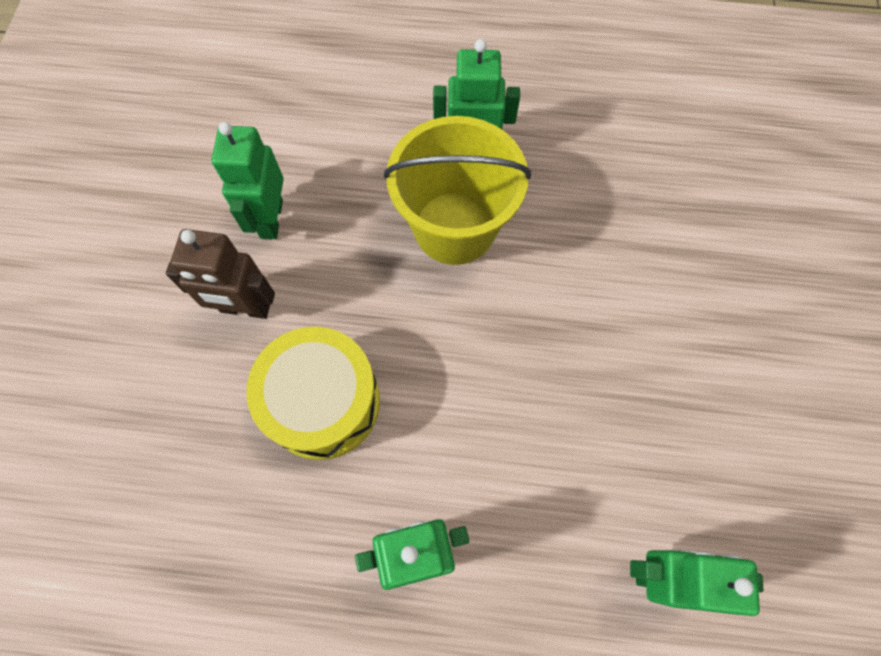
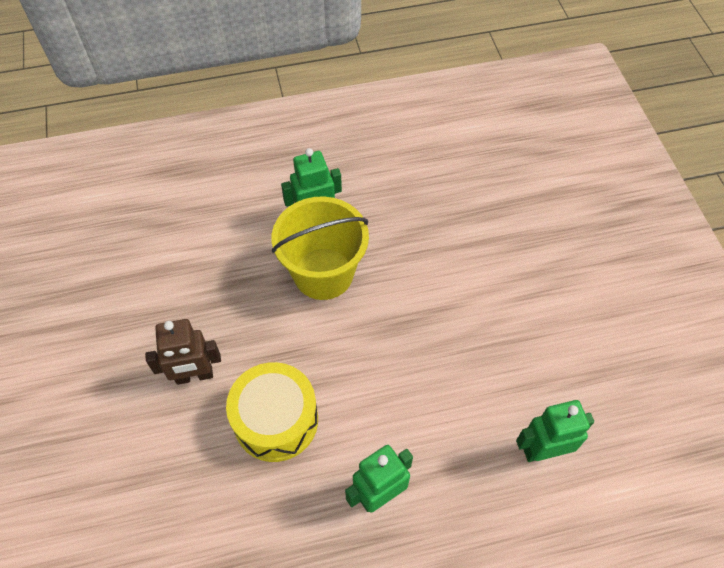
camera: 20 degrees left, 10 degrees down
green robot [211,122,283,239] -> none

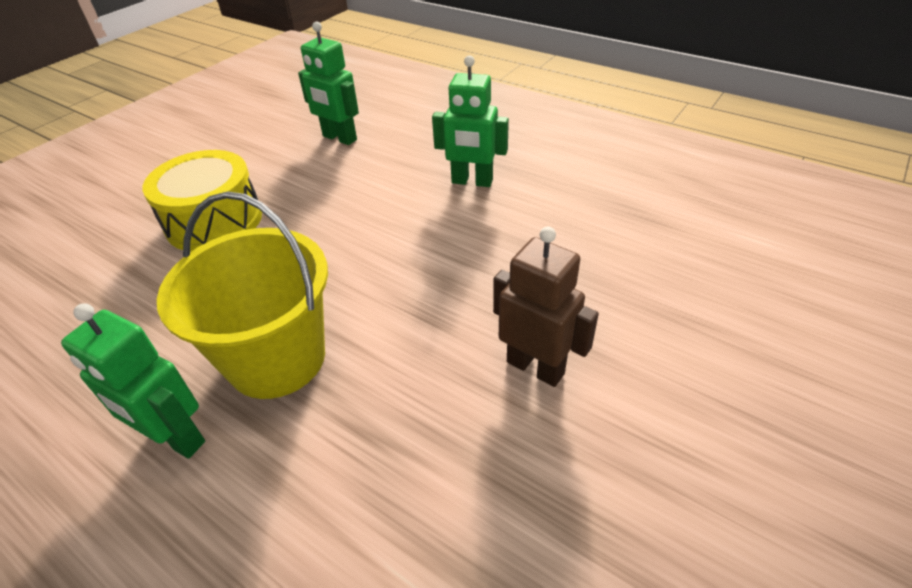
camera: 130 degrees left, 15 degrees down
yellow drum [226,362,318,462] -> yellow drum moved to [142,150,262,252]

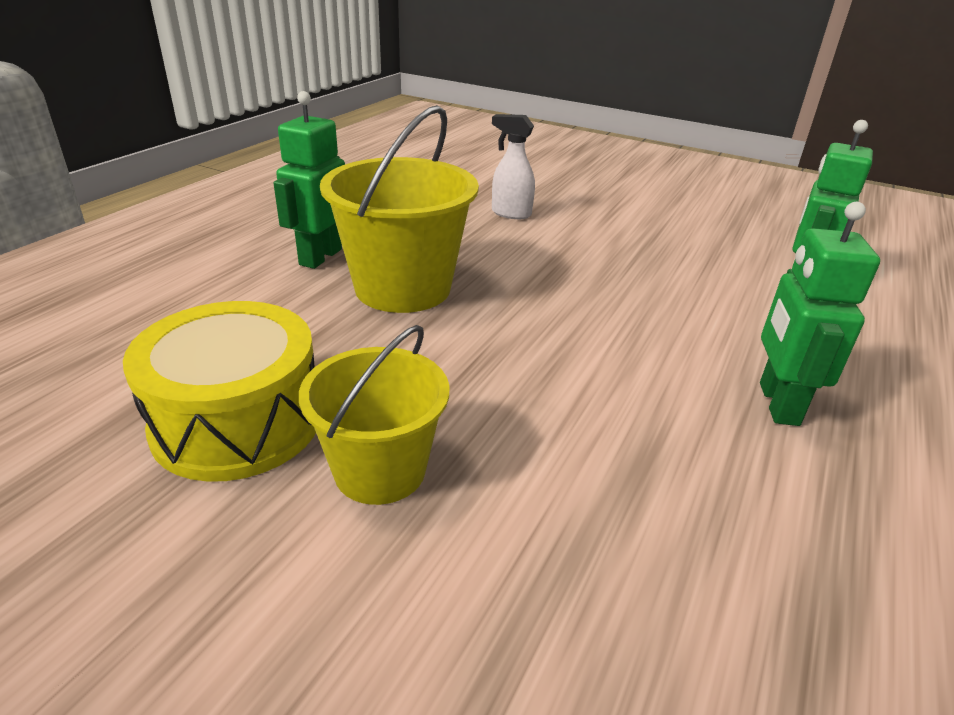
camera: 80 degrees right, 10 degrees down
yellow drum [142,150,262,252] -> yellow drum moved to [123,301,316,482]
brown robot [493,227,599,387] -> yellow bucket [299,325,449,505]
none -> white spray bottle [492,114,535,219]

